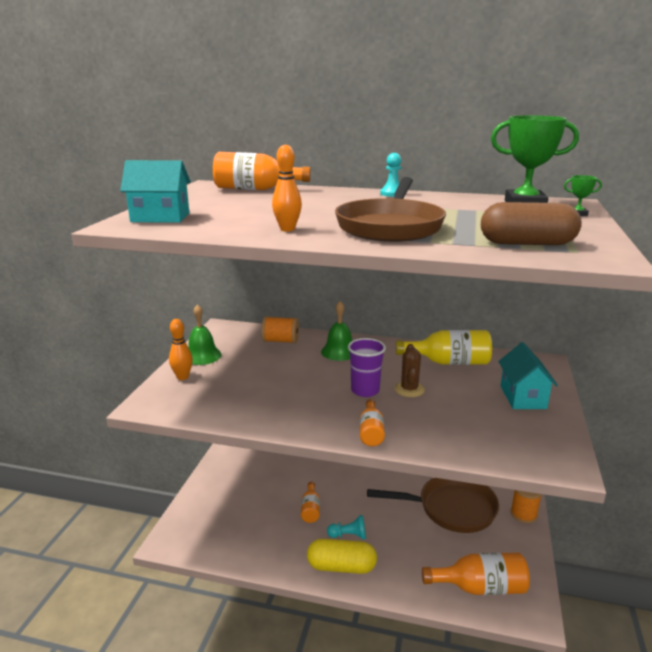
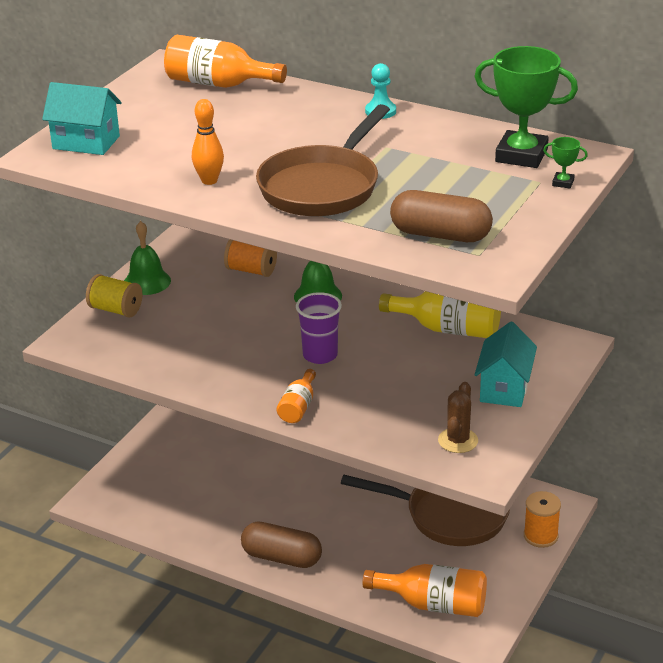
camera: 15 degrees right, 10 degrees up
orange bowling pin [169,319,193,380] -> yellow spool [86,274,142,317]
orange bottle [301,482,320,523] -> none
yellow capsule [307,539,377,574] -> brown capsule [241,522,322,568]
turquoise pawn [327,515,366,539] -> none
brown cactus [394,344,425,397] -> brown cactus moved to [438,382,478,453]

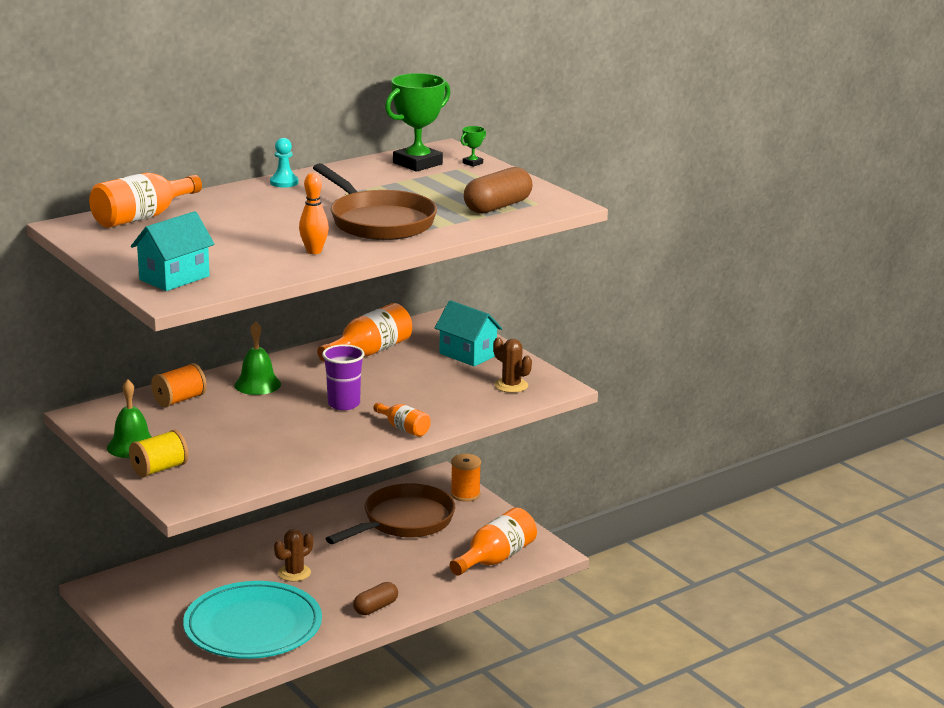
camera: 65 degrees left, 10 degrees down
brown capsule [241,522,322,568] -> brown capsule [353,582,398,615], size x0.65
yellow bottle [379,291,501,338] -> orange bottle [317,303,412,362]
none -> turquoise plate [183,581,322,659]
none -> brown cactus [274,529,313,582]

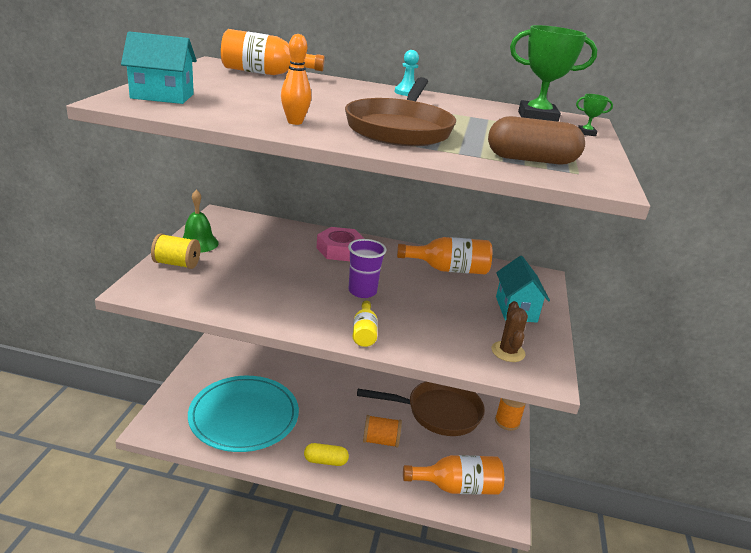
camera: 45 degrees right, 5 degrees up
orange spool [151,363,207,407] -> orange spool moved to [363,415,402,448]
green bell [234,321,281,395] -> pink nut [316,227,365,261]
brown cactus [274,529,313,582] -> none
brown capsule [353,582,398,615] -> yellow capsule [304,443,349,466]
orange bottle [373,402,431,437] -> yellow bottle [353,301,378,347]

